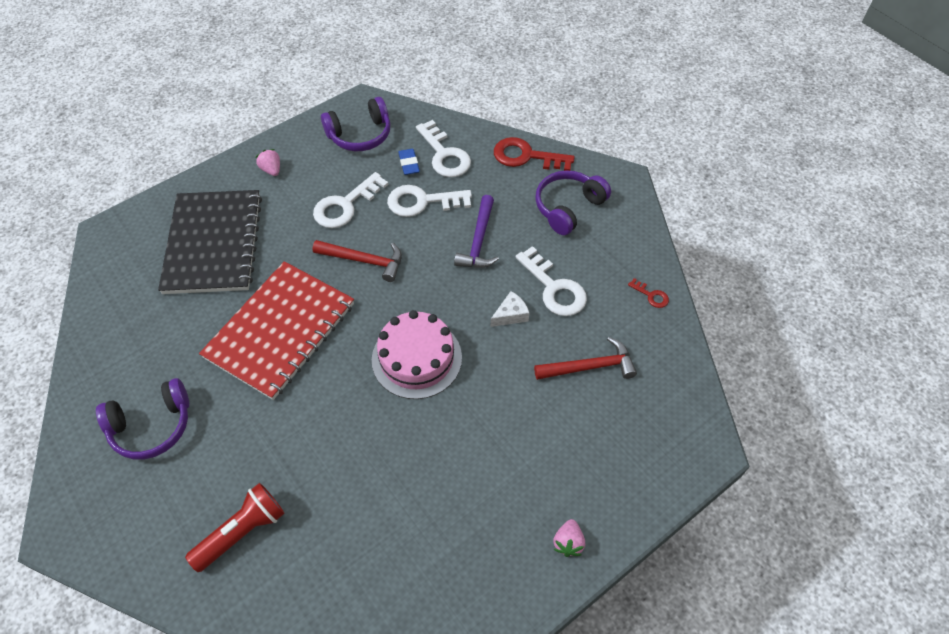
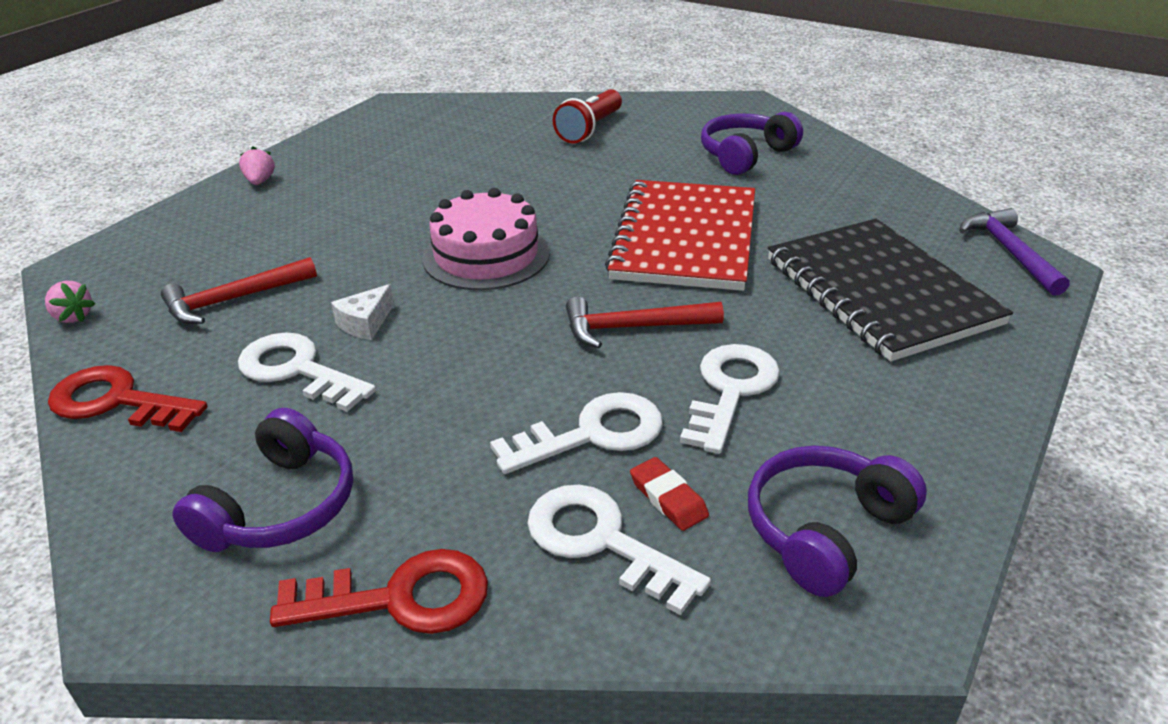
camera: 160 degrees right, 20 degrees down
pink strawberry [256,149,280,176] -> pink strawberry moved to [45,281,96,323]
blue eraser [398,149,420,175] -> red eraser [630,457,709,531]
purple hammer [454,195,499,268] -> purple hammer moved to [959,208,1070,296]
red key [628,278,669,308] -> red key [48,365,207,432], size x2.09

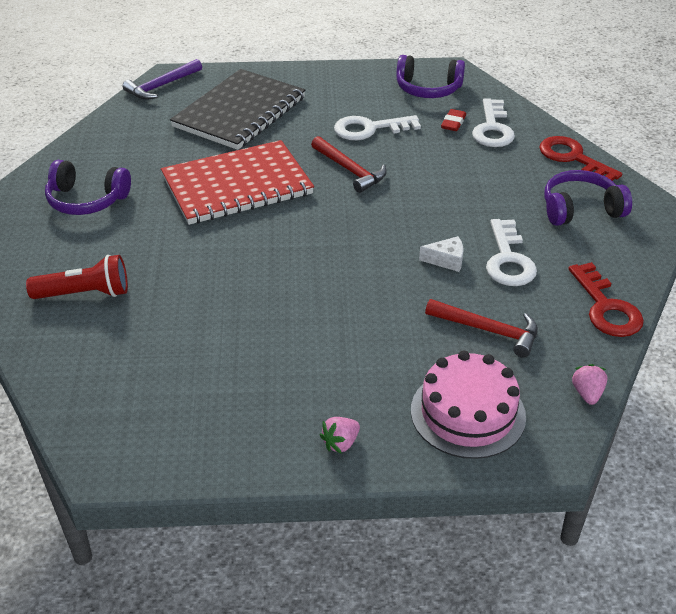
camera: 125 degrees left, 5 degrees up
pink cake [422,188,550,290] -> pink cake moved to [411,351,526,459]
white key [490,392,663,474] -> none

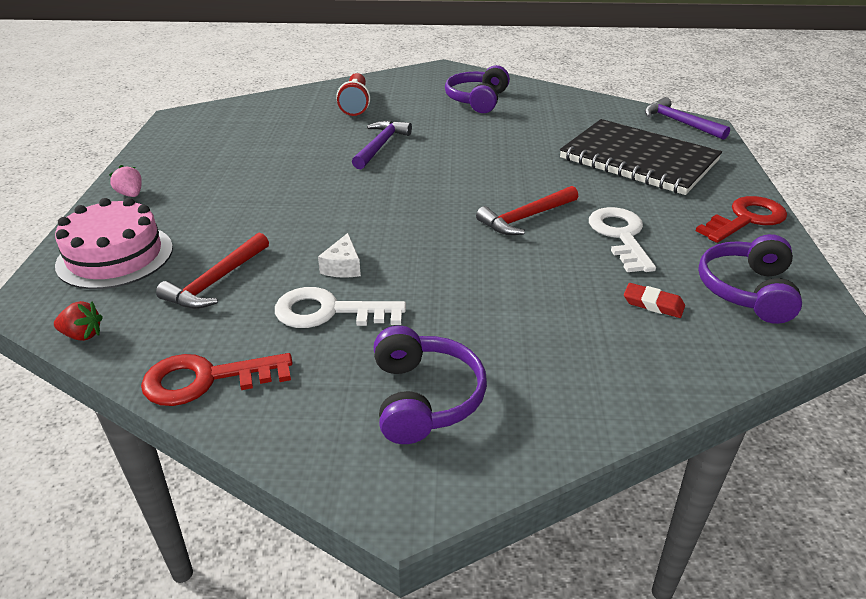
camera: 95 degrees right, 5 degrees down
red notebook [161,140,314,225] -> none
white key [472,98,515,147] -> none
red key [539,136,622,181] -> red key moved to [696,196,787,243]
pink strawberry [572,364,607,405] -> red strawberry [54,301,103,341]
none -> purple hammer [352,120,412,169]

